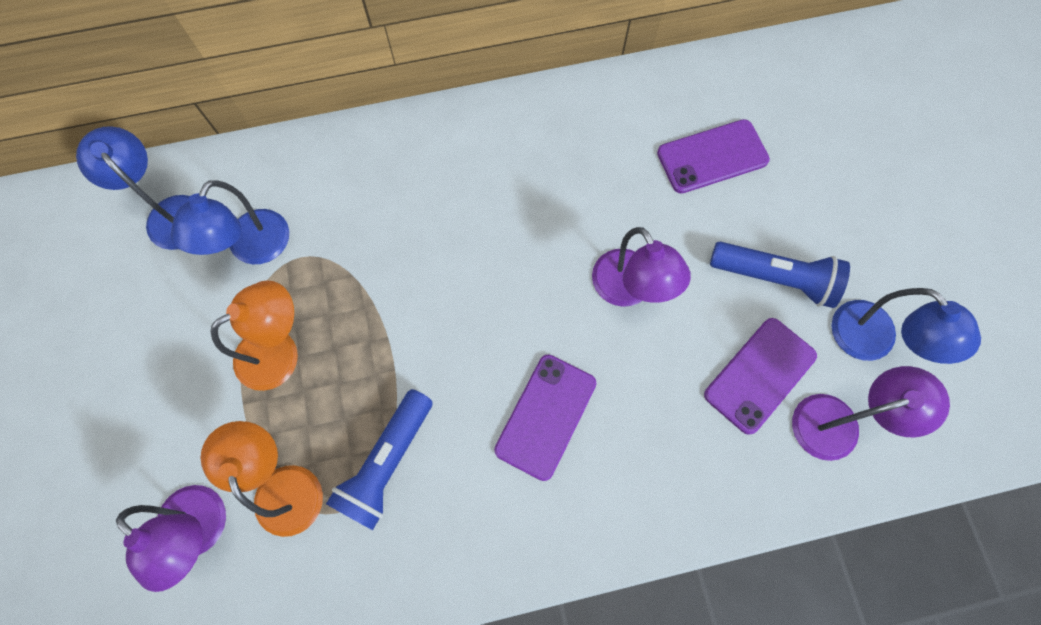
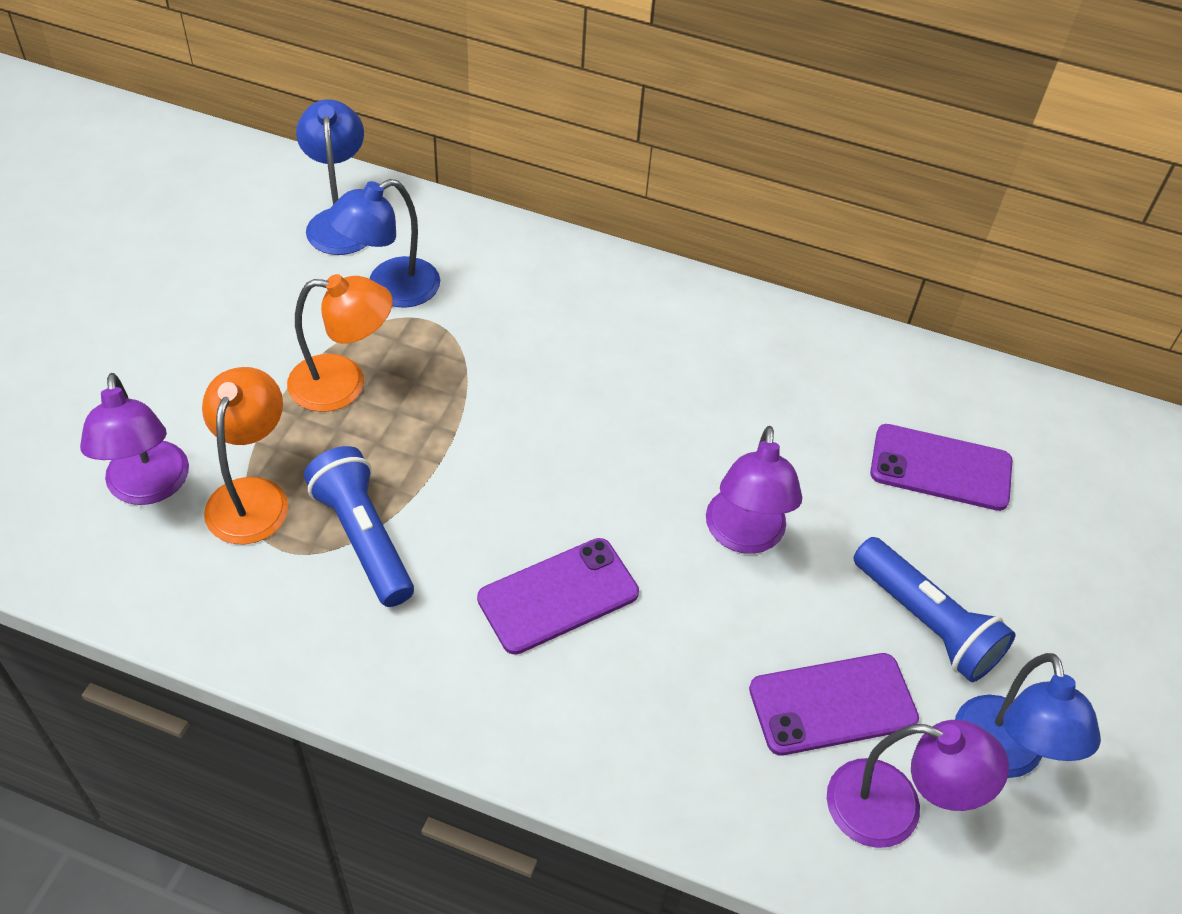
camera: 30 degrees right, 20 degrees down
blue flashlight [326,389,433,530] -> blue flashlight turned 90 degrees clockwise [304,446,414,607]

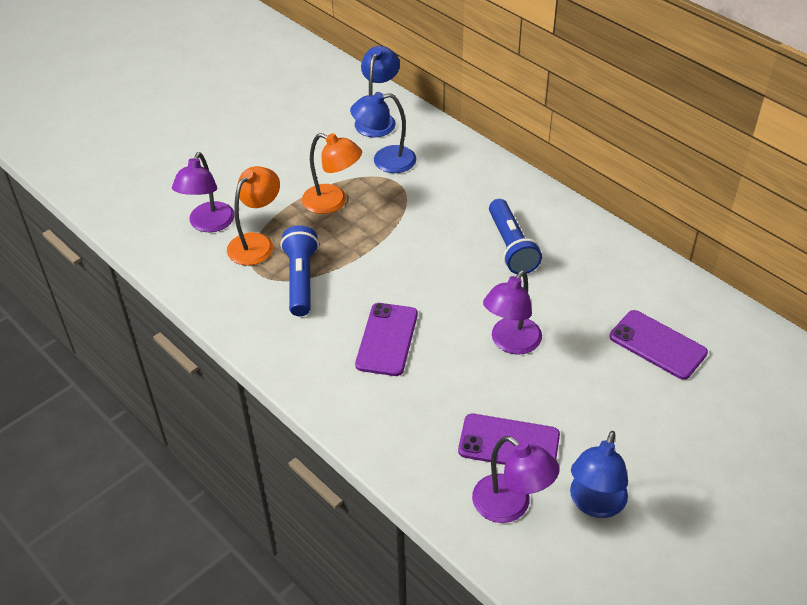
camera: 30 degrees right, 5 degrees down
purple phone [477,538,639,655] -> purple phone turned 75 degrees counterclockwise [355,303,418,376]
blue flashlight [853,537,1016,682] -> blue flashlight moved to [489,199,542,274]

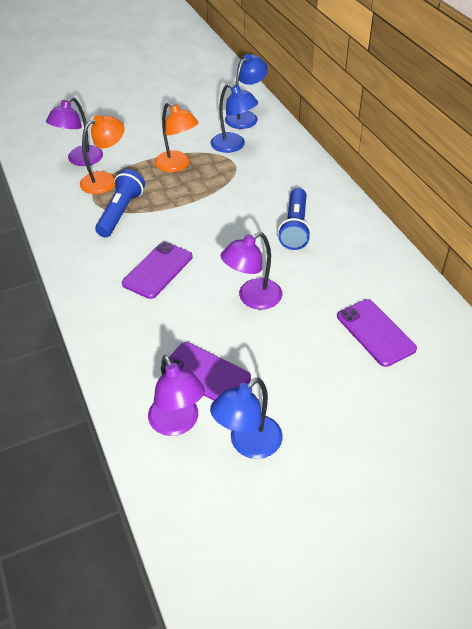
camera: 20 degrees right, 0 degrees up
blue lamp [350,92,416,173] -> blue lamp turned 150 degrees counterclockwise [211,84,258,153]

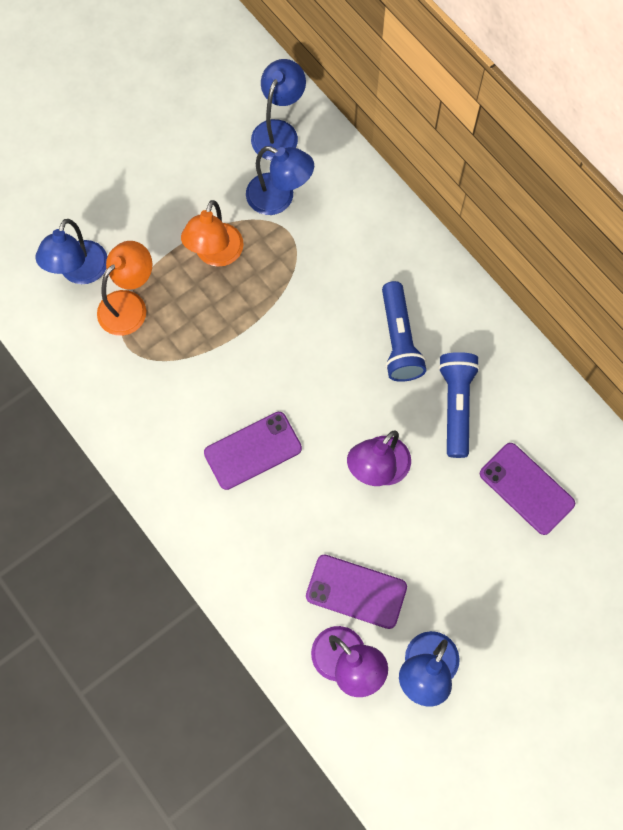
camera: 15 degrees left, 25 degrees up
purple lamp [46,97,103,166] -> blue lamp [35,219,107,284]
blue flashlight [95,169,145,237] -> blue flashlight moved to [438,352,480,458]
purple phone [122,242,193,299] -> purple phone turned 45 degrees clockwise [204,412,302,490]
orange lamp [155,102,199,172] -> orange lamp turned 75 degrees clockwise [181,200,244,267]

